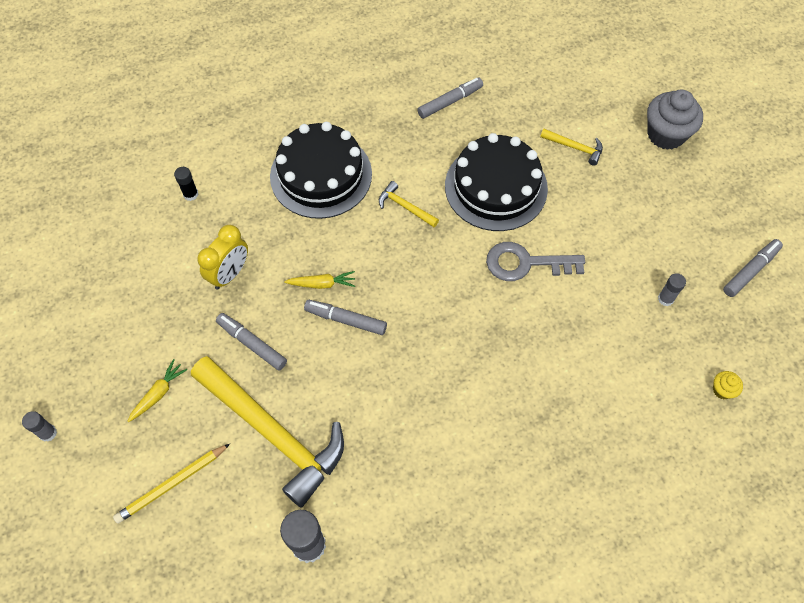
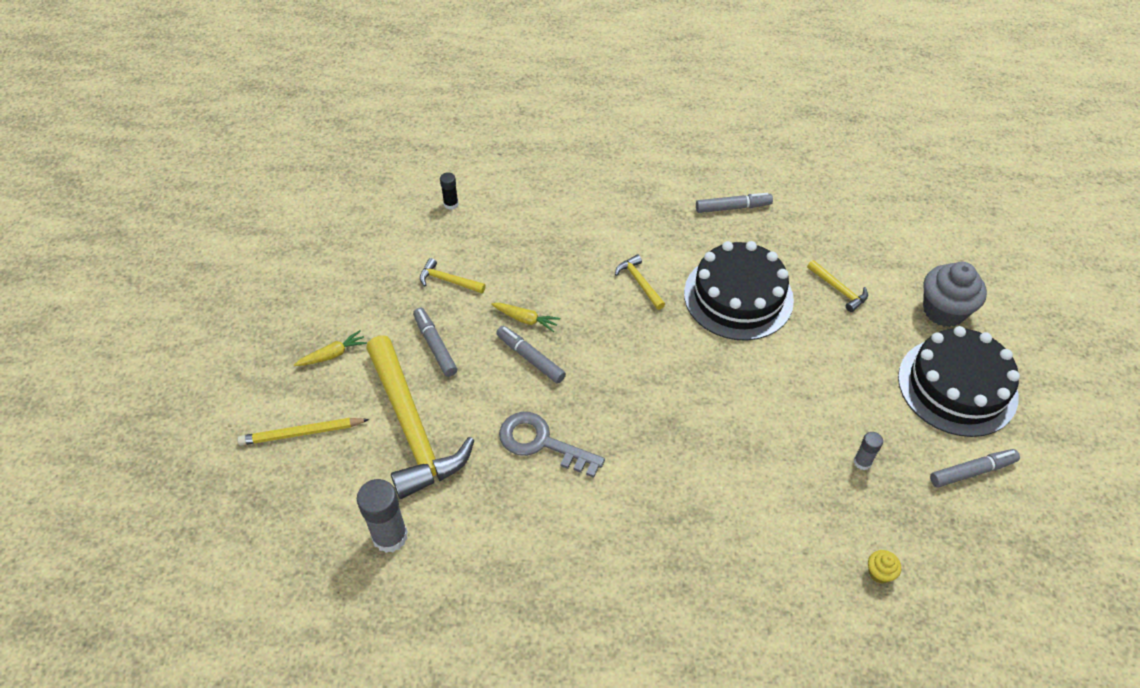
camera: 25 degrees right, 10 degrees down
grey glue stick [22,411,57,442] -> none
yellow clock [197,225,248,290] -> yellow hammer [420,258,486,293]
black cake [270,122,372,219] -> black cake moved to [898,326,1020,437]
grey key [486,242,585,281] -> grey key moved to [499,412,605,478]

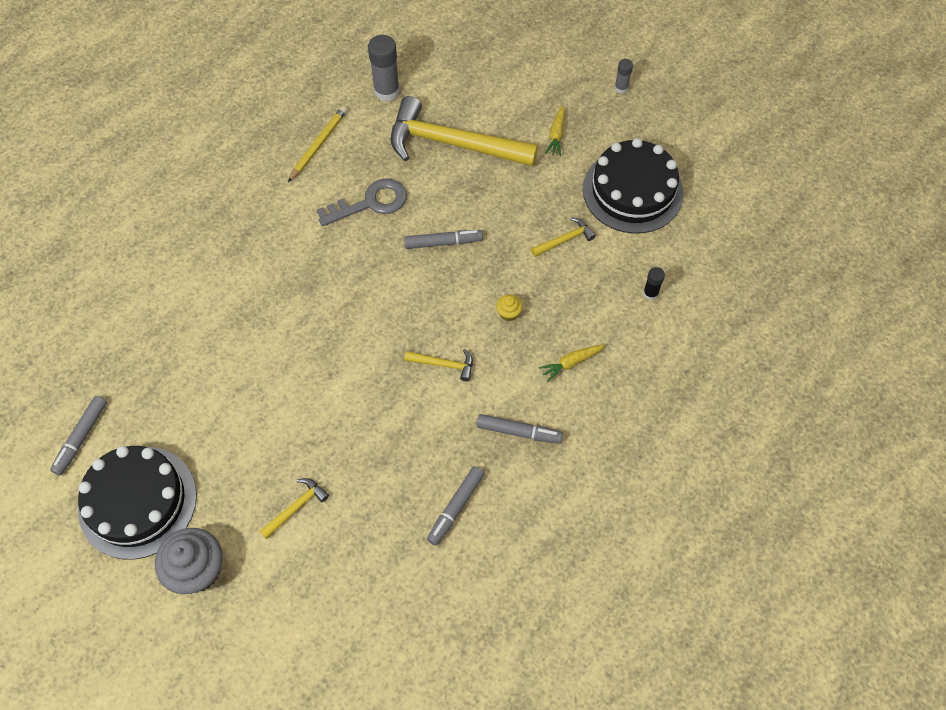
camera: 130 degrees right, 10 degrees up
yellow pencil [237,418,369,445] -> yellow pencil moved to [288,106,347,182]
grey marker [413,308,457,377] -> grey marker moved to [477,414,563,444]
yellow carrot [491,303,560,332] -> yellow carrot moved to [539,345,605,382]
black cake [684,241,794,341] -> black cake moved to [583,138,684,234]
yellow hammer [807,260,868,312] -> yellow hammer turned 135 degrees clockwise [260,478,329,539]
grey glue stick [854,432,883,470] -> grey glue stick moved to [614,59,633,93]
yellow cupcake [868,550,901,584] -> yellow cupcake moved to [496,294,523,321]

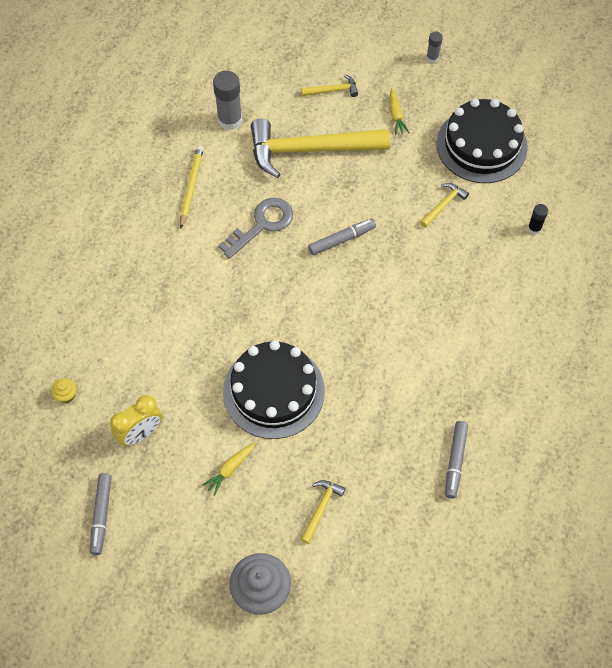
camera: 20 degrees left, 0 degrees up
black cake [78,446,197,560] -> black cake moved to [223,340,325,439]
yellow hammer [404,349,473,381] -> yellow hammer moved to [301,74,358,97]
grey marker [477,414,563,444] -> none
yellow cupcake [496,294,523,321] -> yellow cupcake moved to [51,378,76,403]
yellow carrot [539,345,605,382] -> yellow carrot moved to [202,442,256,496]
none -> yellow clock [110,395,162,446]

